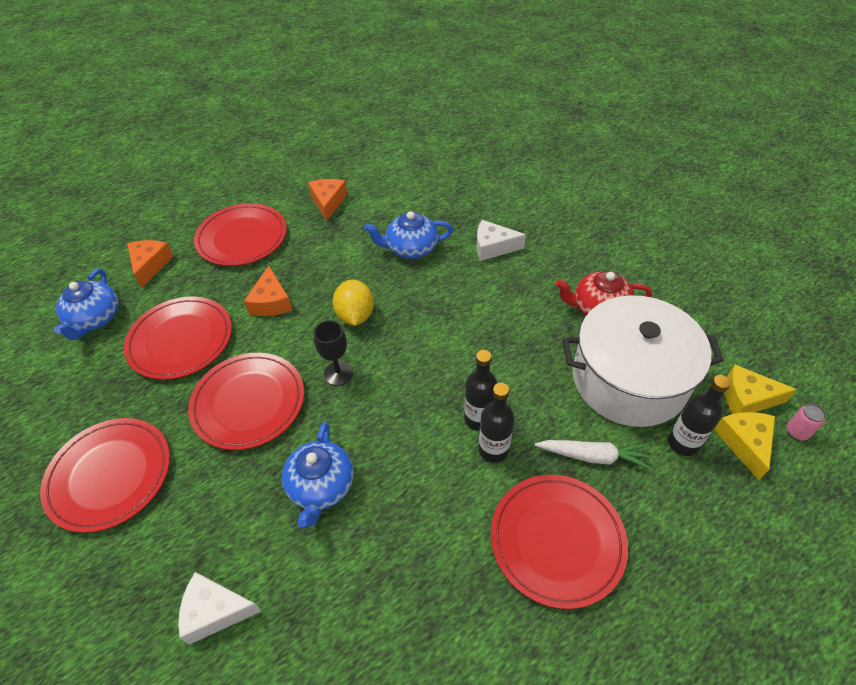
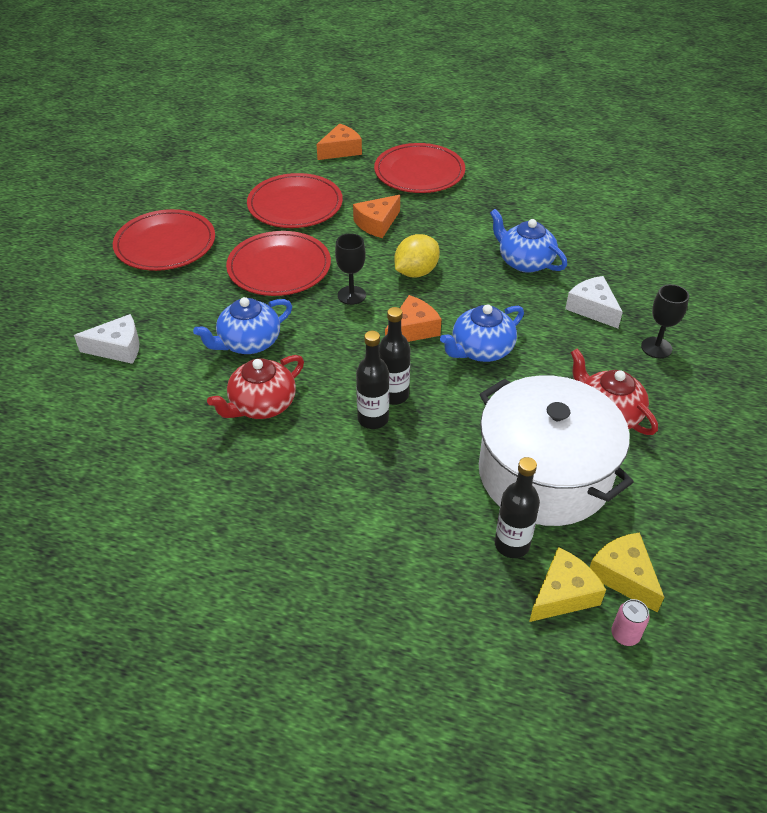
camera: 50 degrees right, 5 degrees down
blue teapot [54,269,119,340] -> blue teapot moved to [440,304,524,362]
white cheese [178,572,262,645] -> white cheese turned 120 degrees clockwise [74,314,139,364]
orange cheese [308,179,348,221] -> orange cheese moved to [385,295,441,342]
red plate [491,475,628,609] -> none
white carrot [535,440,651,469] -> none
none -> red teapot [207,355,304,419]
none -> black goblet [641,284,689,358]

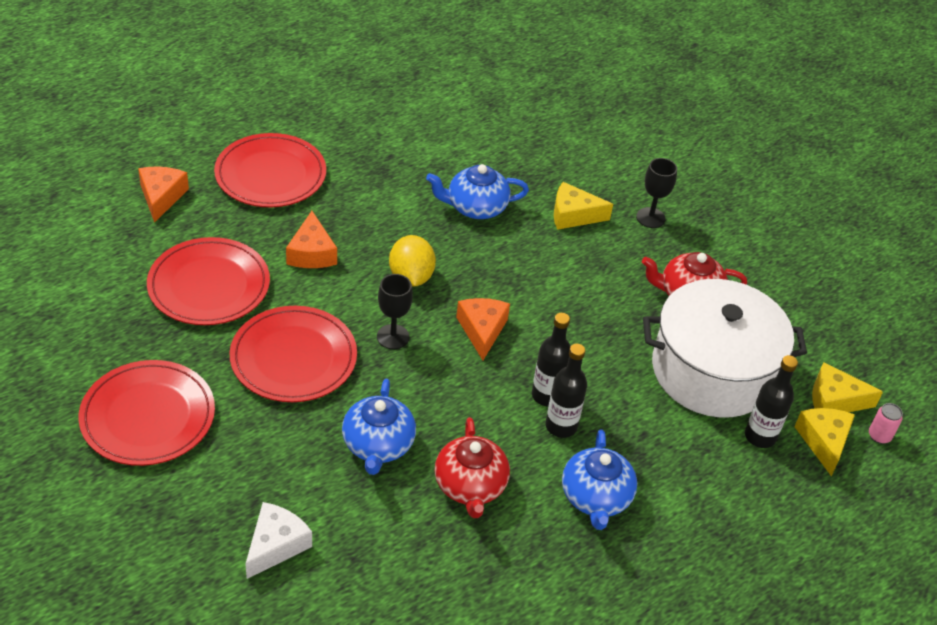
camera: 55 degrees left, 0 degrees up
blue teapot [440,304,524,362] -> blue teapot moved to [562,429,637,530]
white cheese [565,276,623,328] -> yellow cheese [554,182,613,230]

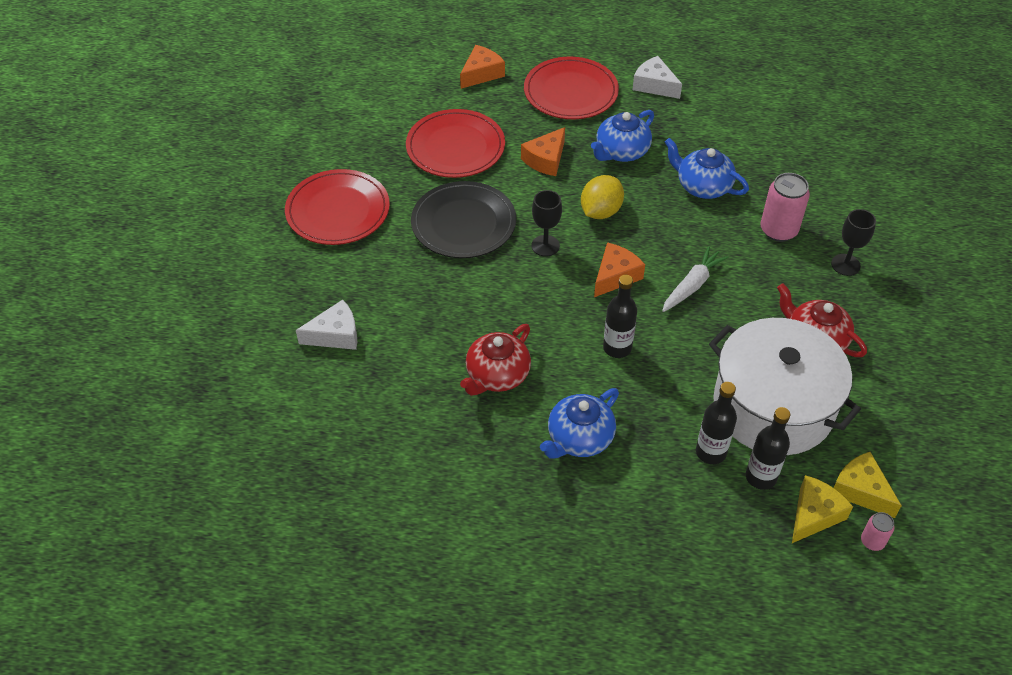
camera: 45 degrees right, 5 degrees up
red plate [230,306,357,402] -> black plate [411,181,516,258]
blue teapot [342,379,416,475] -> blue teapot moved to [591,110,654,162]
black bottle [545,344,587,438] -> black bottle moved to [696,382,737,464]
yellow cheese [554,182,613,230] -> pink can [760,173,810,242]
none -> white cheese [632,56,682,99]
none -> white carrot [662,246,729,312]

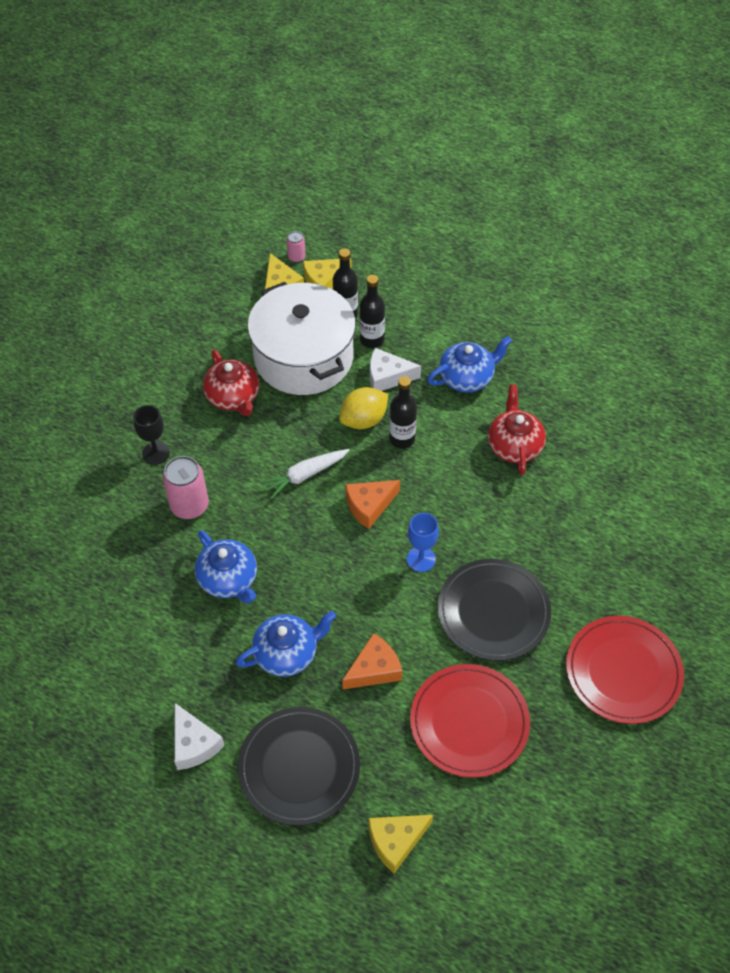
camera: 160 degrees left, 5 degrees up
white cheese [296,300,357,350] -> white cheese moved to [370,348,421,391]
orange cheese [460,45,505,89] -> yellow cheese [368,815,433,873]
red teapot [460,324,531,396] -> red teapot turned 60 degrees counterclockwise [488,385,546,475]
red plate [524,57,619,119] -> black plate [237,707,360,826]
black goblet [532,190,562,256] -> blue goblet [407,513,439,572]
yellow lemon [581,175,624,219] -> yellow lemon moved to [339,387,388,429]

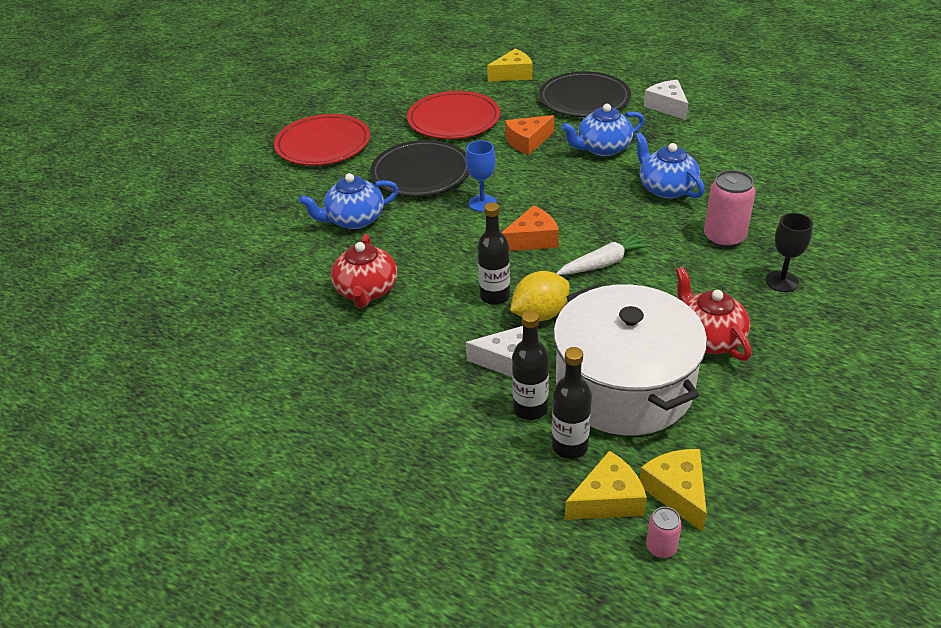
camera: 175 degrees left, 15 degrees down
blue teapot [427,336,512,393] -> blue teapot moved to [299,173,399,229]

